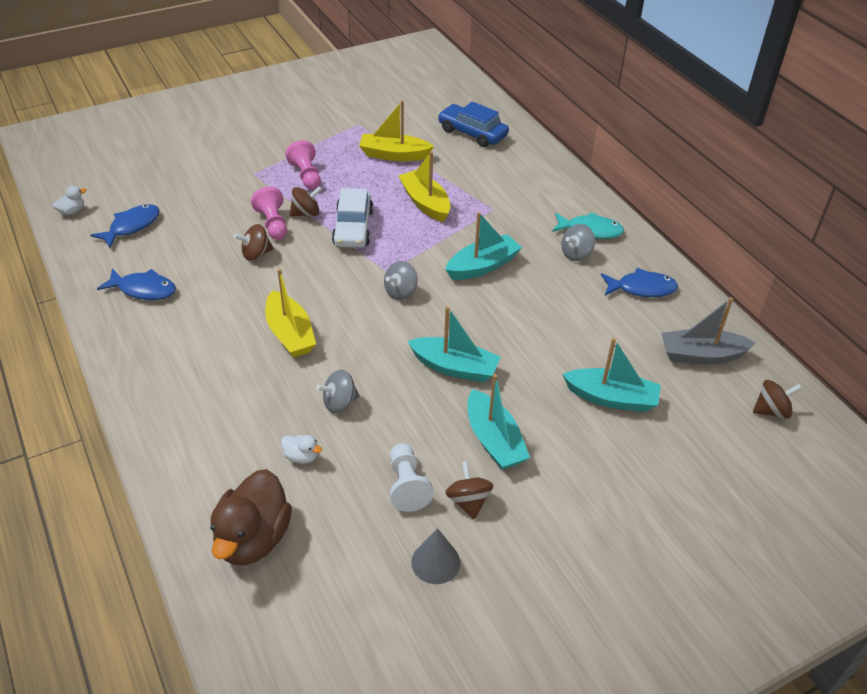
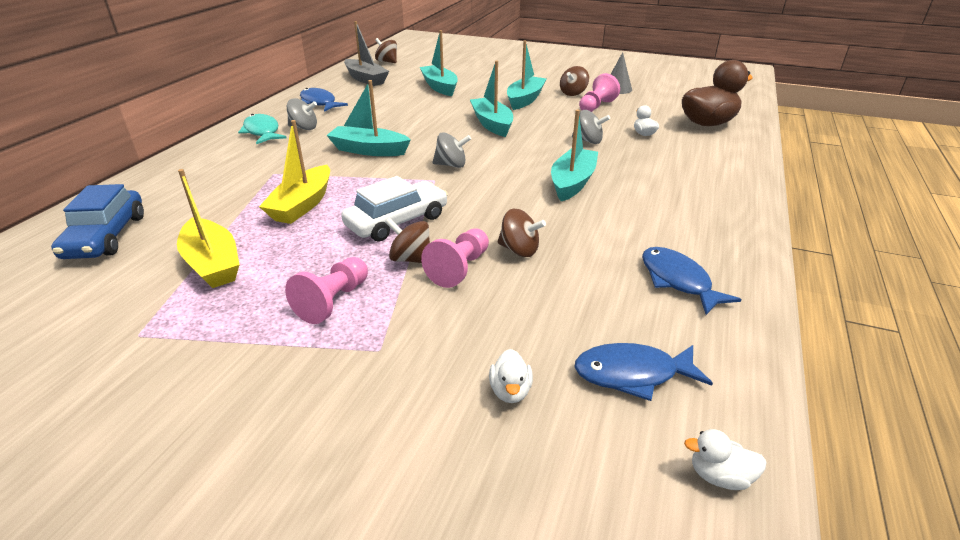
camera: 130 degrees left, 10 degrees down
yellow boat [265,269,316,357] -> turquoise boat [551,110,598,201]
white pawn [390,443,434,512] -> pink pawn [579,73,620,112]
none -> white duck [489,349,533,403]

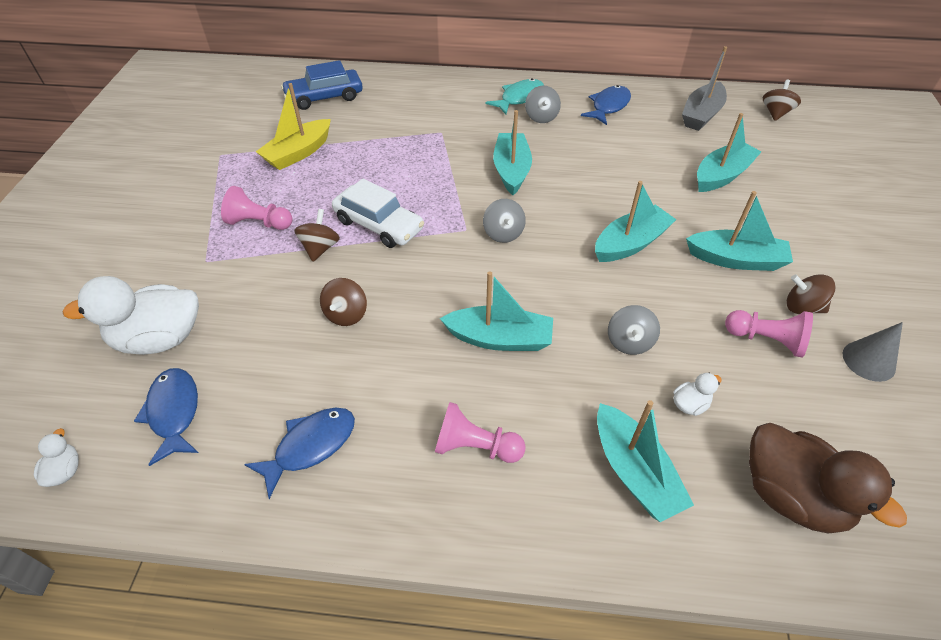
camera: 75 degrees right, 15 degrees up
yellow boat [259,120,330,224] -> none
pink pawn [421,228,489,288] -> pink pawn moved to [435,402,526,463]
white duck [489,349,533,403] -> white duck [63,276,199,355], size x2.32
none -> turquoise boat [597,400,694,522]

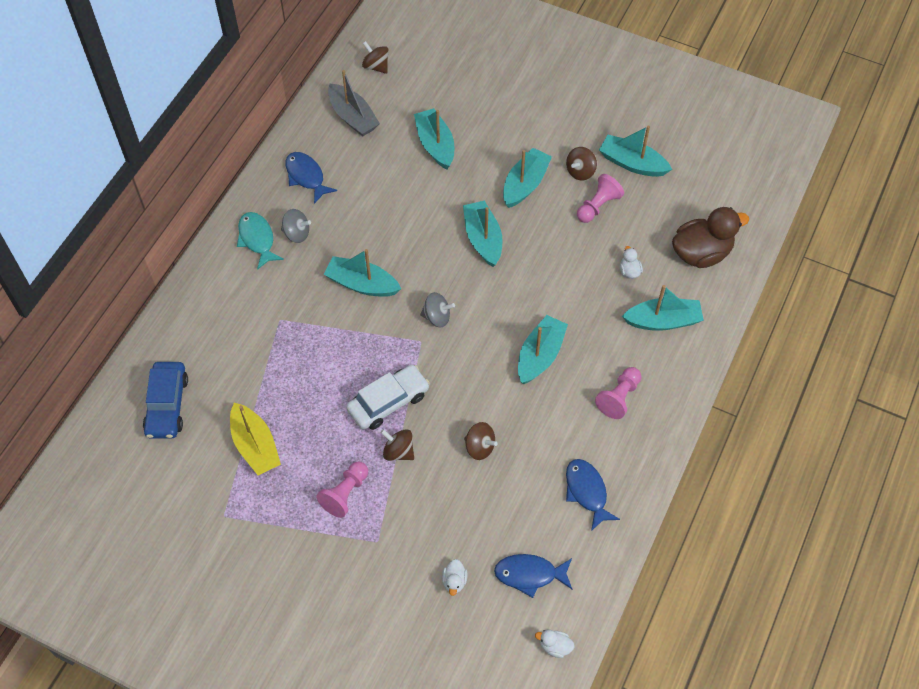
camera: 70 degrees left, 10 degrees up
white duck [63,276,199,355] -> white duck [442,559,468,596], size x0.43
grey spinning top [608,305,660,355] -> none
grey cone [843,322,903,382] -> turquoise boat [599,126,672,177]

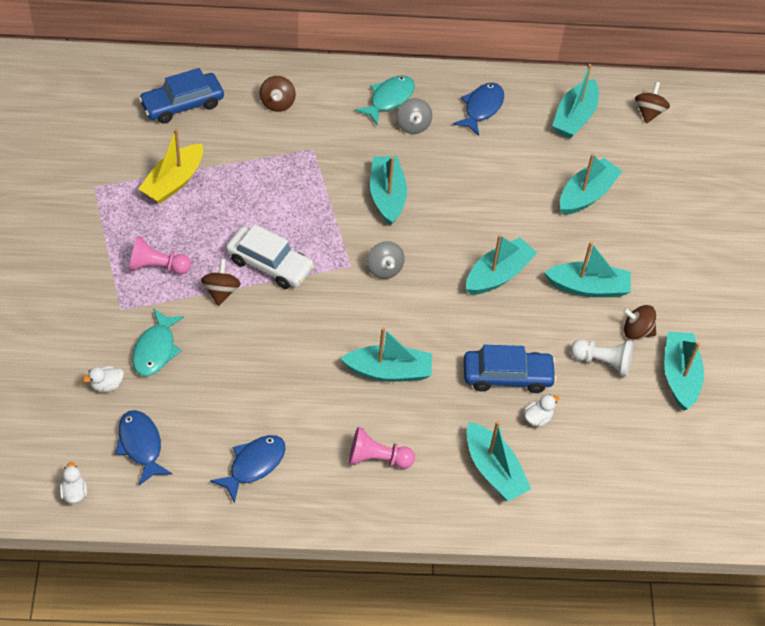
camera: 60 degrees right, 5 degrees down
grey boat [328,70,380,137] -> turquoise boat [552,64,599,138]
brown spinning top [464,422,498,460] -> brown spinning top moved to [260,76,296,112]
pink pawn [577,174,624,223] -> white pawn [571,339,634,377]
brown duck [672,207,749,268] -> none
none -> turquoise fish [132,309,184,376]
none -> blue car [464,345,557,393]

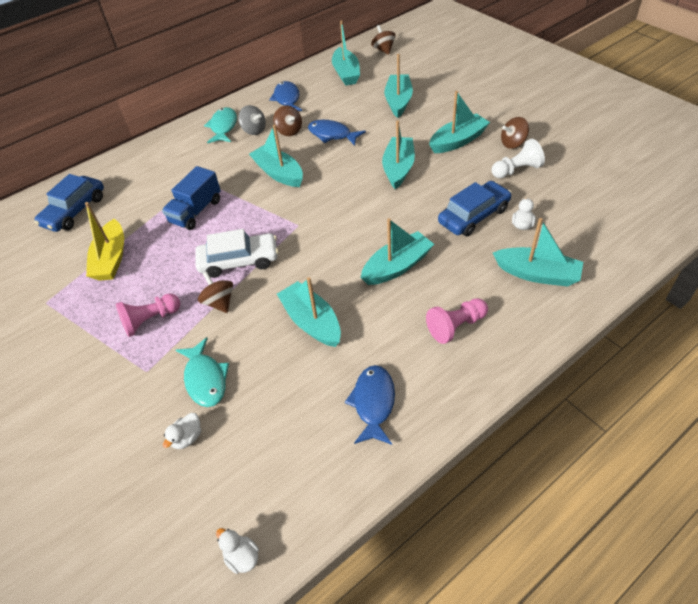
camera: 30 degrees left, 5 degrees down
blue fish [115,410,172,485] -> blue fish moved to [308,120,366,146]
brown spinning top [260,76,296,112] -> brown spinning top moved to [273,106,302,136]
grey spinning top [367,241,405,279] -> none
turquoise boat [664,332,704,411] -> turquoise boat moved to [277,277,341,347]
none -> blue truck [162,166,221,230]

